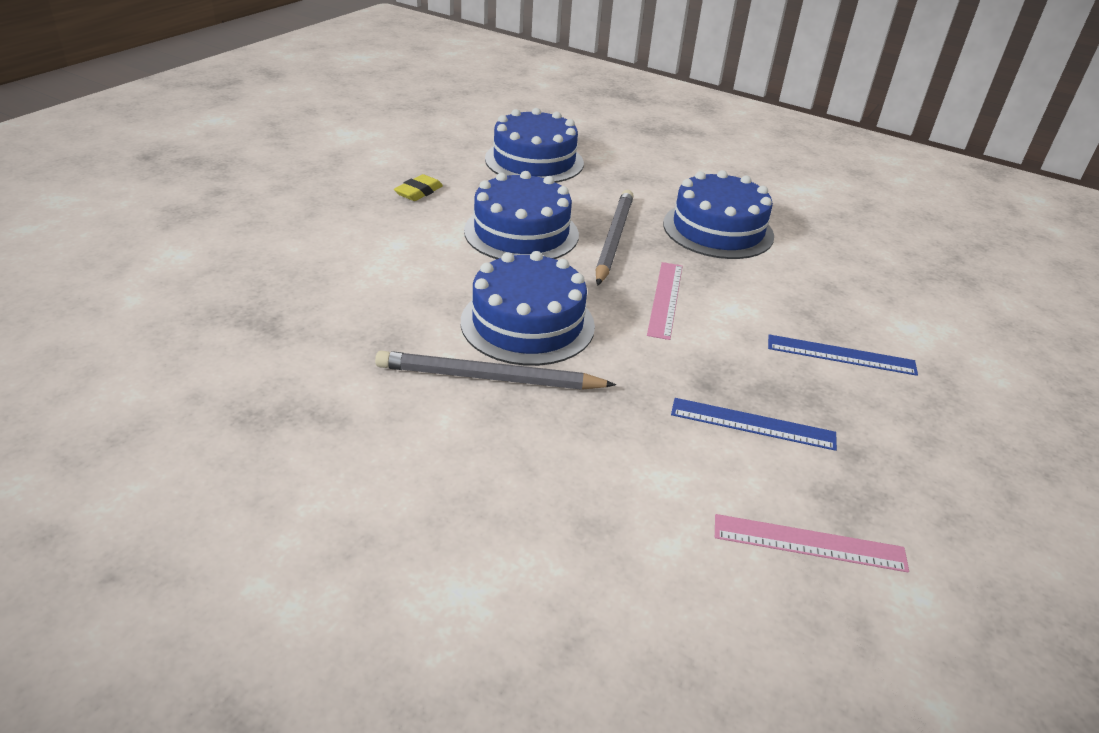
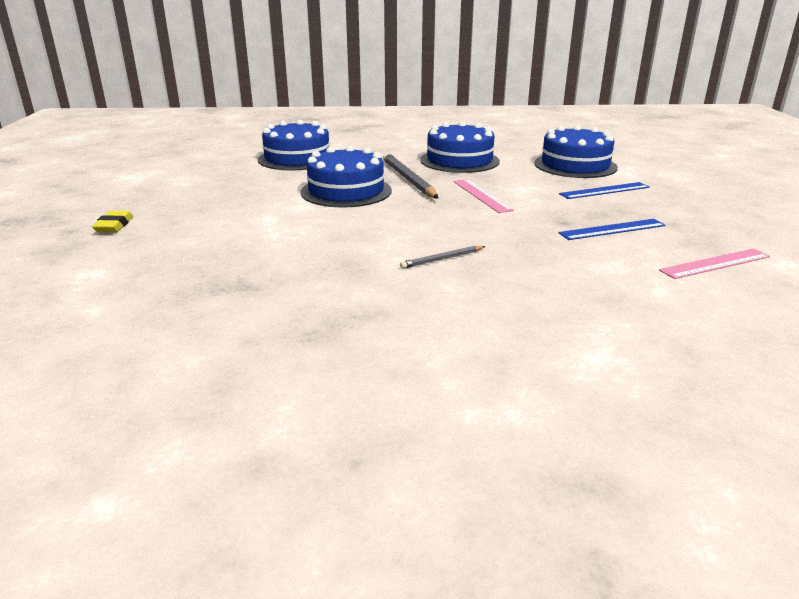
camera: 30 degrees left, 10 degrees down
grey pencil [375,351,616,390] -> grey pencil [400,246,485,269], size x0.51
yellow eraser [394,174,443,201] -> yellow eraser moved to [92,211,133,232]
blue cake [461,251,595,366] -> blue cake moved to [534,125,618,178]

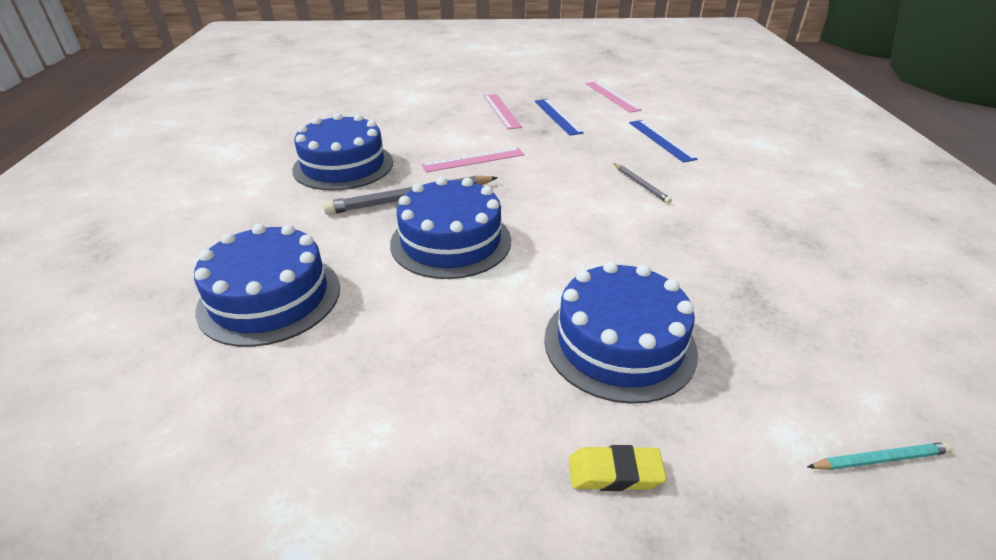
camera: 90 degrees left, 10 degrees up
blue cake [534,125,618,178] -> blue cake moved to [544,261,698,404]
blue ruler [559,182,650,199] -> blue ruler moved to [629,120,698,163]
none -> pink ruler [483,94,522,129]
none -> turquoise pencil [807,442,953,470]

